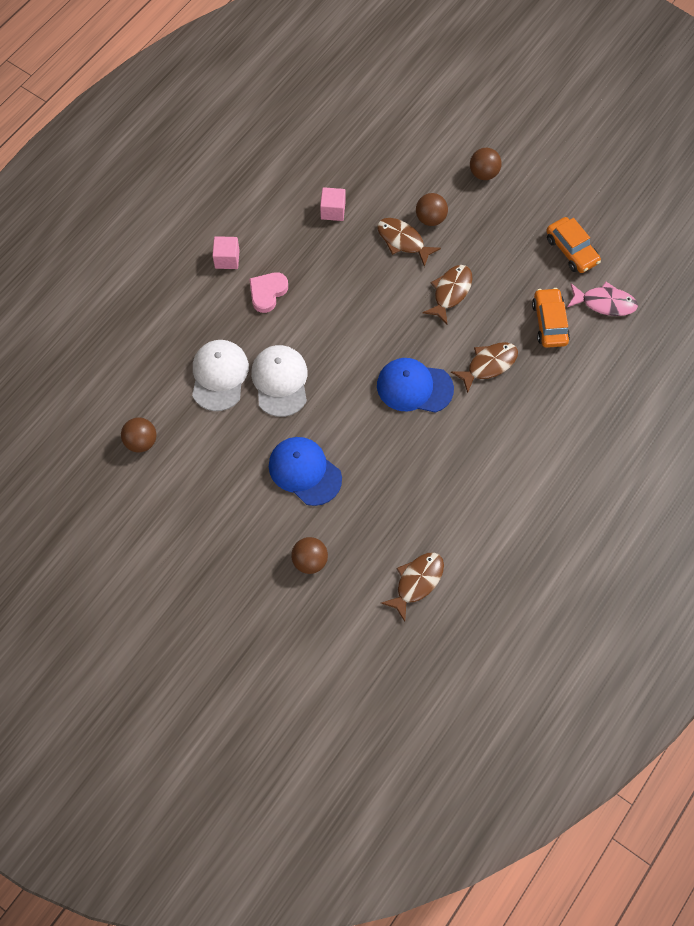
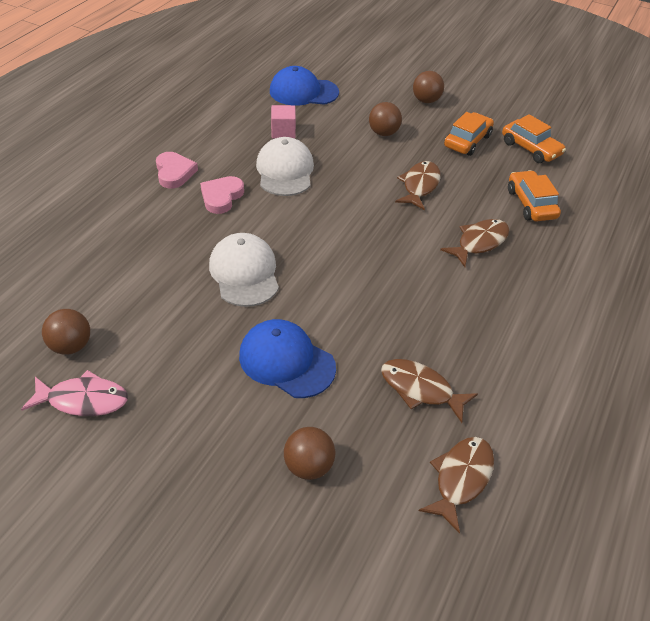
camera: 10 degrees left, 20 degrees down
white cap [192,340,249,411] -> white cap moved to [256,137,314,196]
pink cube [212,236,240,269] -> pink heart [156,152,198,189]
brown fish [377,218,441,267] -> brown fish moved to [381,359,478,423]
blue cap [377,358,454,413] -> blue cap moved to [270,66,339,106]
pink fish [567,282,638,316] -> pink fish moved to [21,370,128,416]
none -> orange car [444,112,494,156]

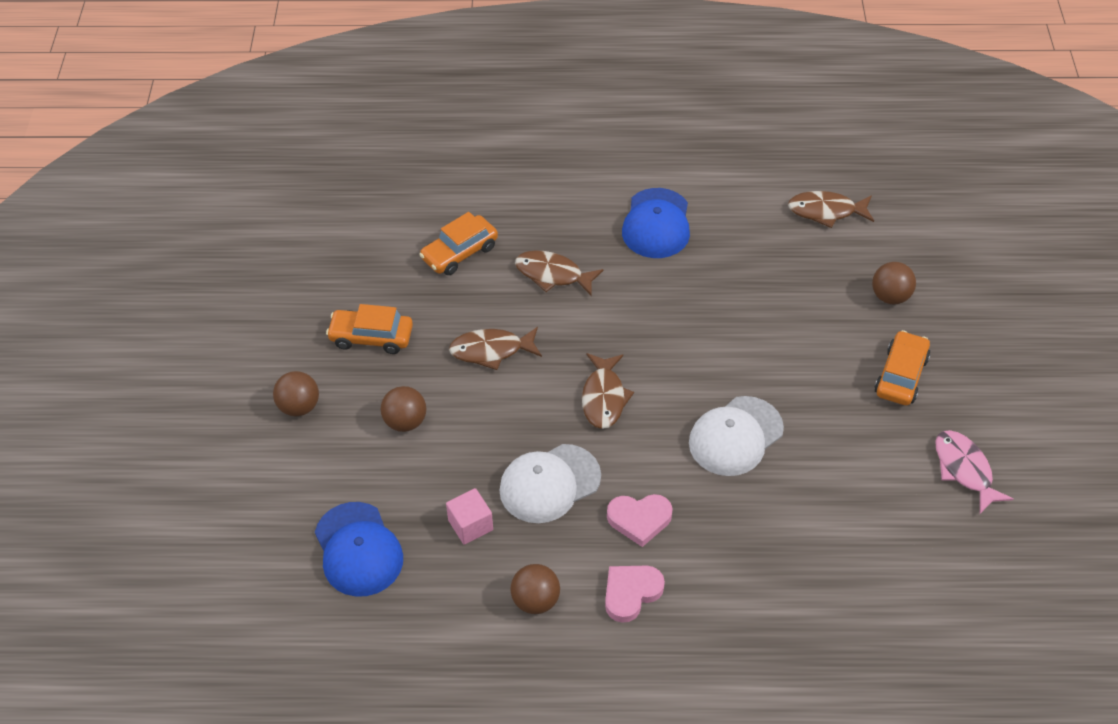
camera: 115 degrees left, 5 degrees up
brown ball [42,309,90,355] -> brown ball moved to [511,564,560,614]
blue cap [239,319,336,398] -> blue cap moved to [622,188,690,258]
brown fish [381,359,478,423] -> brown fish moved to [582,353,634,429]
orange car [502,114,566,163] -> orange car moved to [875,330,930,405]

